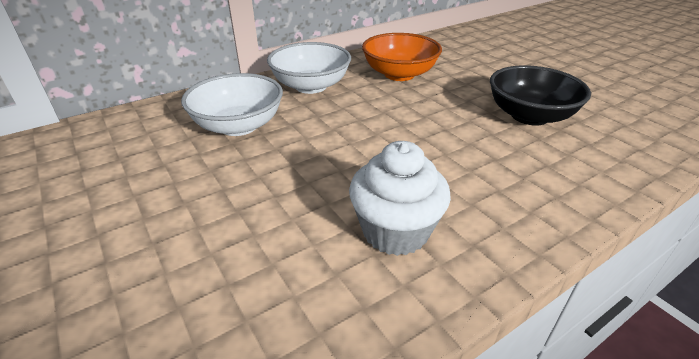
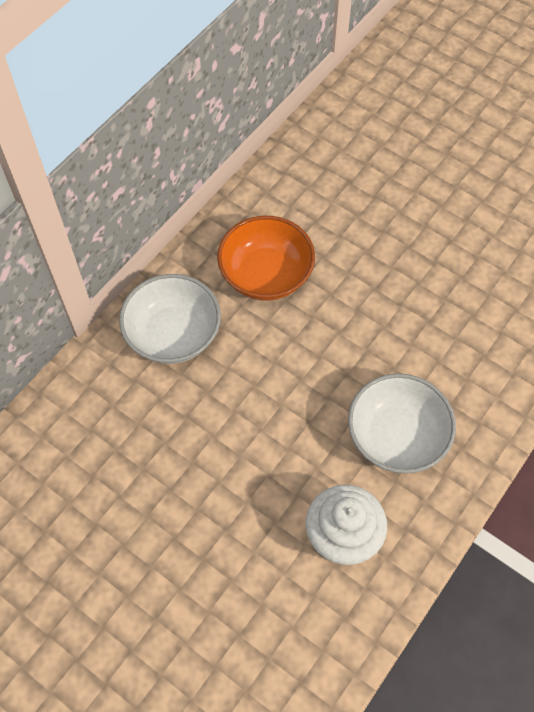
camera: 20 degrees left, 25 degrees up
white bowl [181,73,283,136] -> white bowl moved to [348,373,456,474]
black bowl [490,65,591,126] -> none

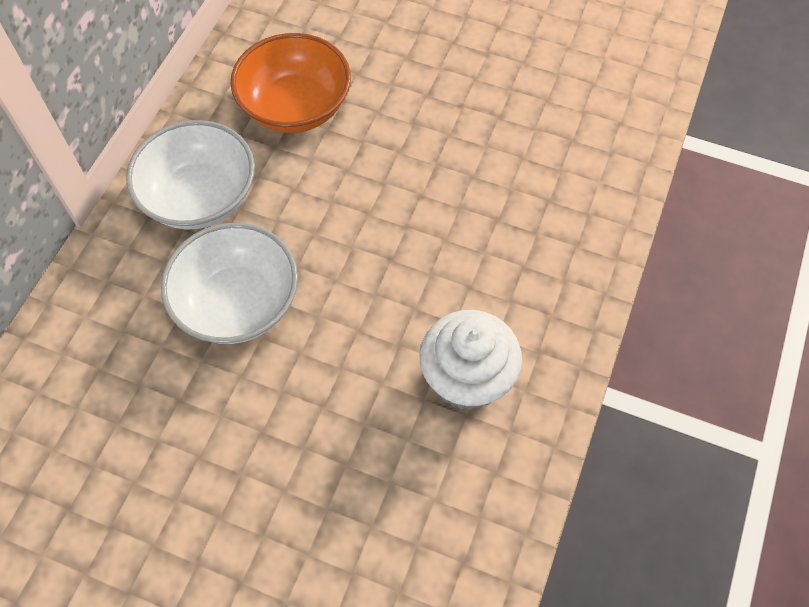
camera: 15 degrees left, 0 degrees up
white bowl [348,373,456,474] -> white bowl moved to [161,223,298,344]

